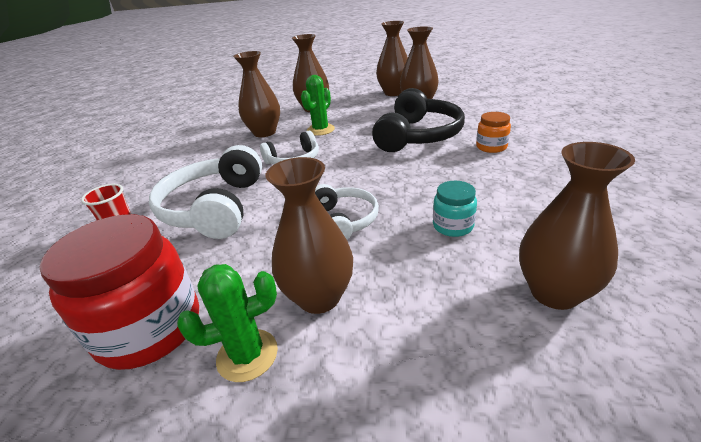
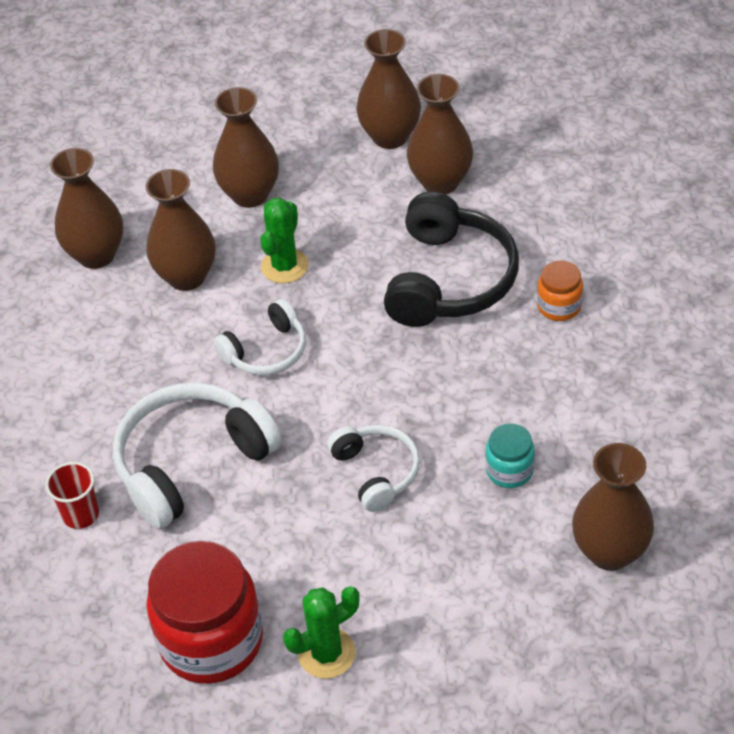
camera: 10 degrees left, 15 degrees up
white headphones [149,145,262,239] -> white headphones turned 60 degrees clockwise [113,382,282,529]
brown vase [266,157,353,314] -> brown vase moved to [50,148,123,269]

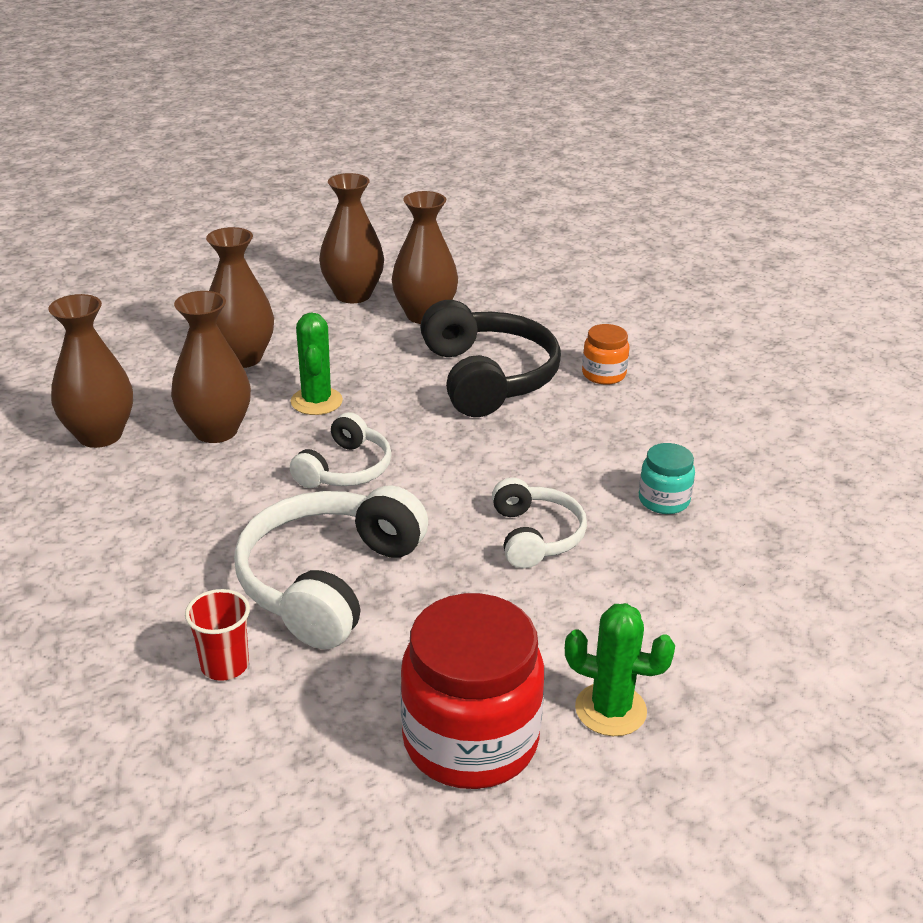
camera: 30 degrees left, 15 degrees down
green cactus [283,586,360,679] -> green cactus turned 75 degrees clockwise [565,603,675,736]
white headphones [327,425,420,512] -> white headphones turned 45 degrees clockwise [492,478,587,568]
brown vase [572,443,654,571] -> none

